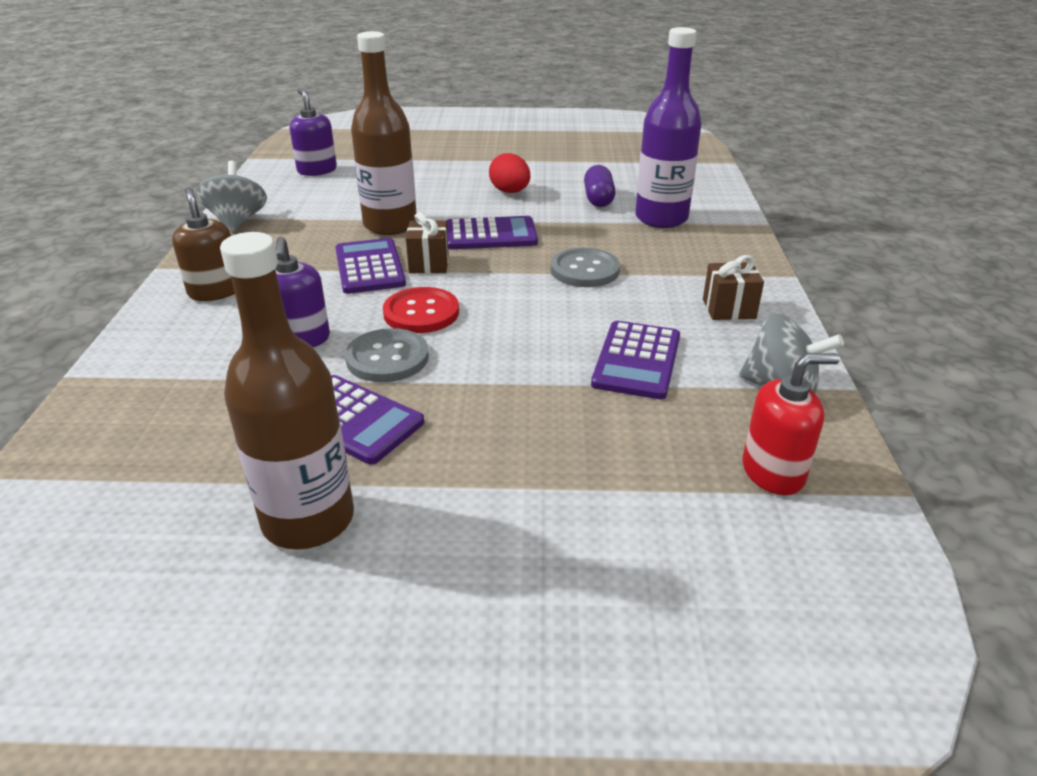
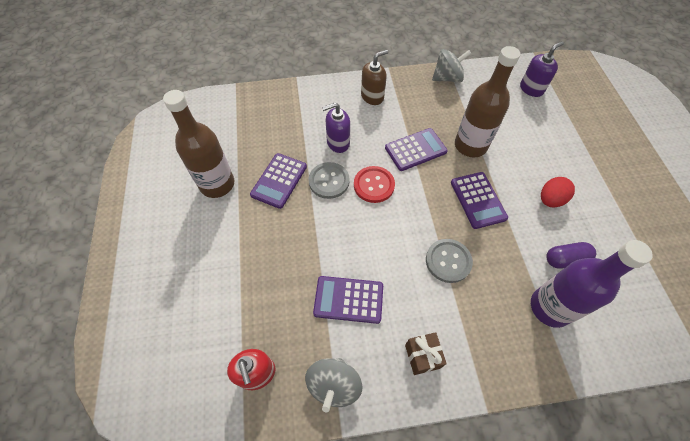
camera: 80 degrees right, 25 degrees up
brown gift [406,212,449,274] -> none

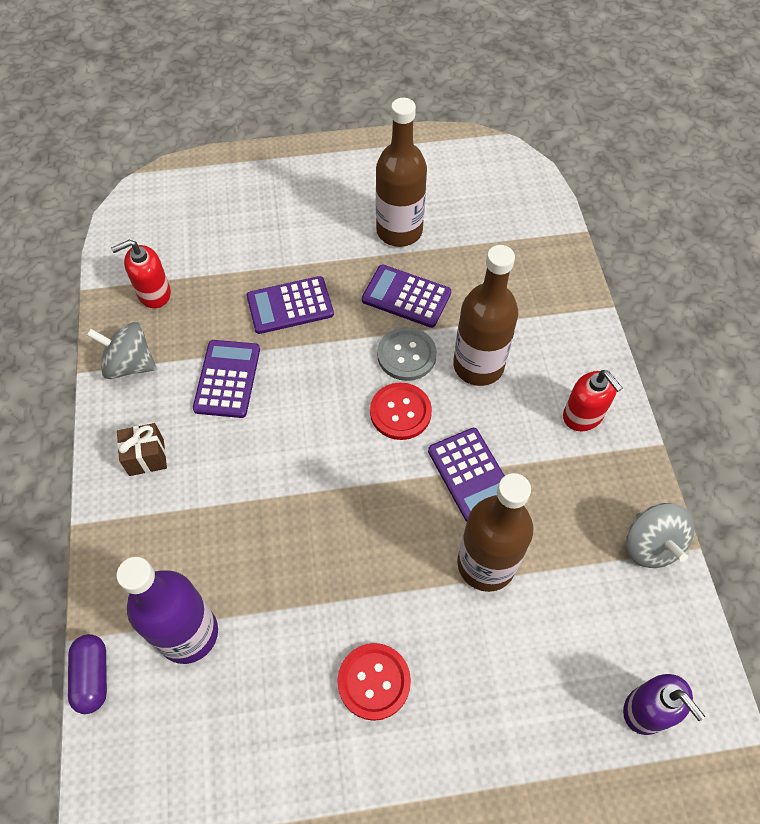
camera: 90 degrees right, 0 degrees up
purple soap dispenser [322,103,350,153] -> brown bottle [453,245,518,386]
brown soap dispenser [361,50,388,105] -> red soap dispenser [563,370,622,431]
grey button [426,239,473,283] -> none
purple calculator [451,172,508,229] -> purple calculator moved to [246,276,334,334]
red egg [541,177,575,207] -> red button [337,643,411,721]
purple capsule [546,242,596,269] -> purple capsule moved to [68,634,107,714]

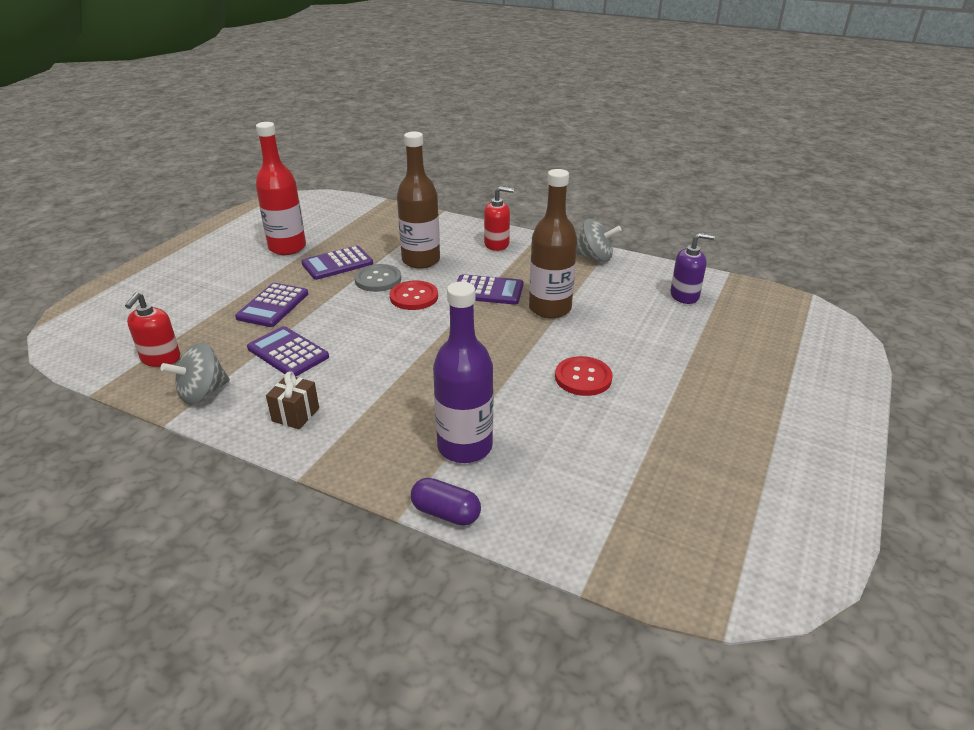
camera: 55 degrees left, 25 degrees down
brown bottle [376,98,427,247] -> red bottle [256,122,306,255]

